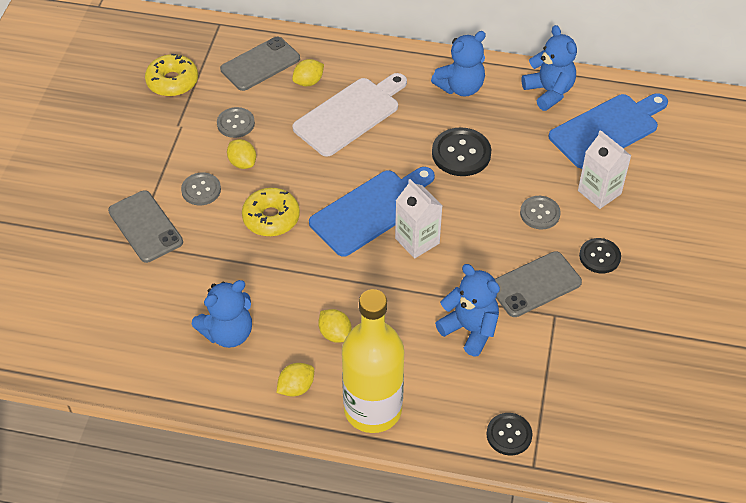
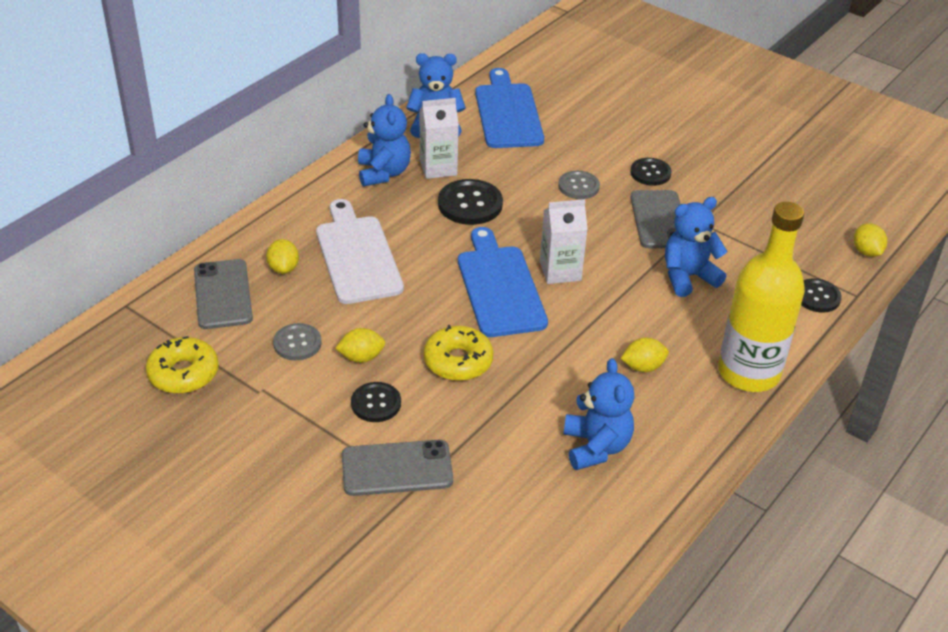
camera: 65 degrees left, 10 degrees down
grey button [181,173,221,205] -> black button [351,382,401,422]
yellow lemon [277,363,314,397] -> yellow lemon moved to [854,223,887,257]
white carton [578,130,631,209] -> white carton moved to [420,98,459,179]

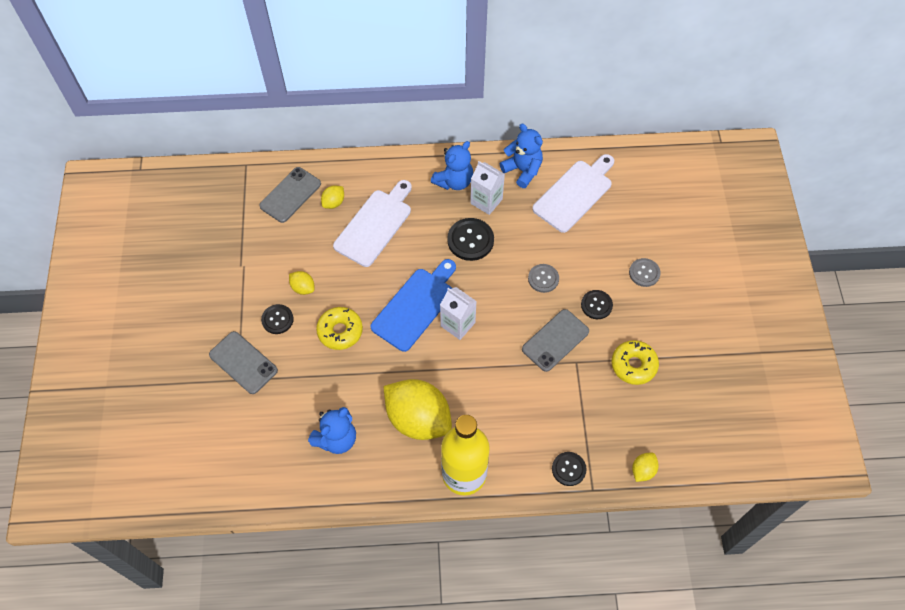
camera: 50 degrees right, 20 degrees up
yellow donut [146,336,219,394] -> yellow donut moved to [611,340,659,385]
grey button [273,323,322,361] -> grey button moved to [629,258,661,287]
blue cutting board [475,68,544,148] -> white cutting board [532,154,614,233]
yellow lemon [621,338,669,372] -> yellow lemon [384,379,452,440], size x2.34
blue teddy bear [665,197,727,297] -> none

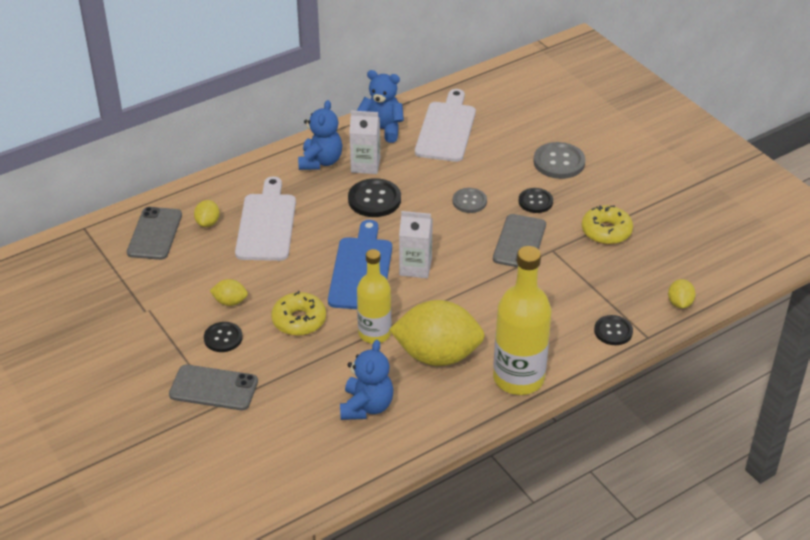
camera: 30 degrees left, 20 degrees down
grey button [629,258,661,287] -> grey button [533,142,586,179], size x1.54
none -> yellow bottle [357,249,391,344]

